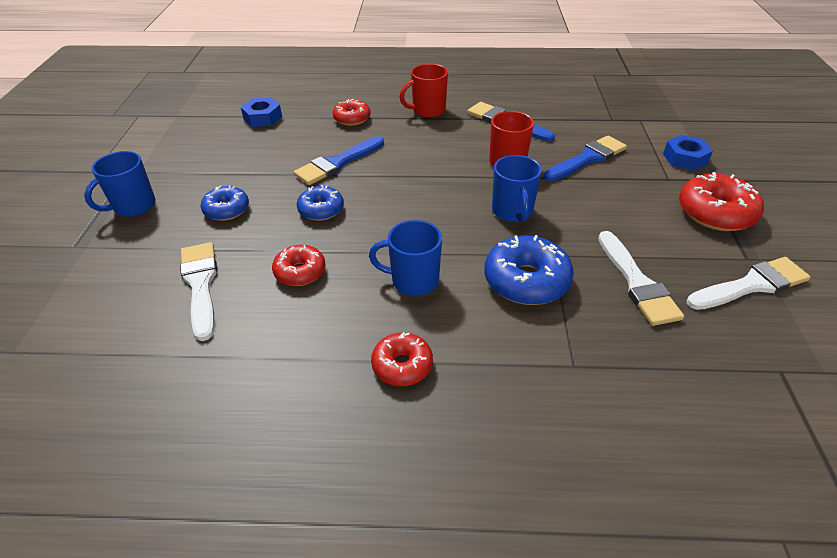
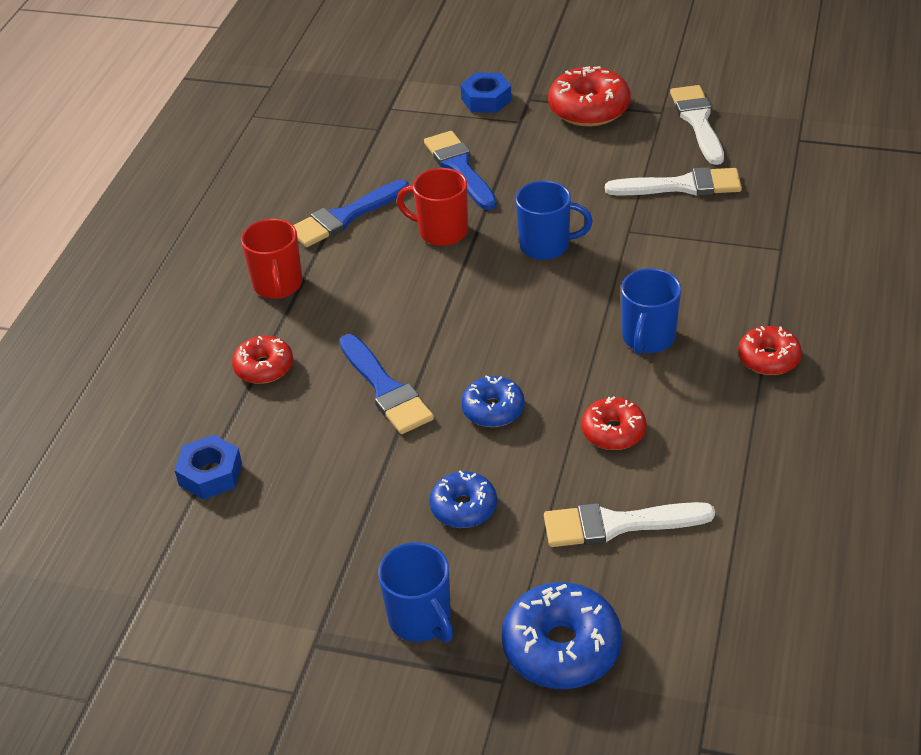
camera: 75 degrees left, 0 degrees up
blue donut [485,235,574,305] -> blue donut moved to [502,582,622,689]

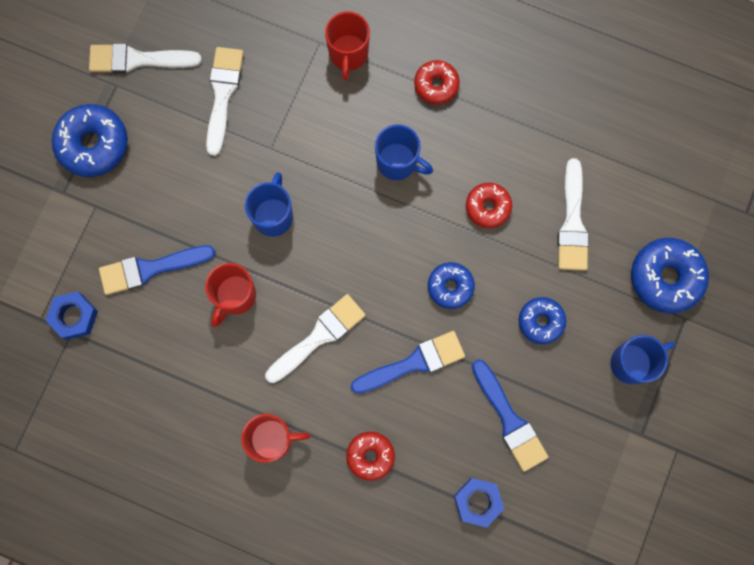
camera: 85 degrees left, 35 degrees up
blue brush [293,179,409,247] -> blue brush moved to [472,359,548,472]
blue nut [460,72,512,113] -> blue nut moved to [45,292,98,340]
red donut [548,66,631,127] -> blue donut [52,104,128,177]
none -> white brush [265,294,366,383]
none -> red mug [325,11,370,81]

